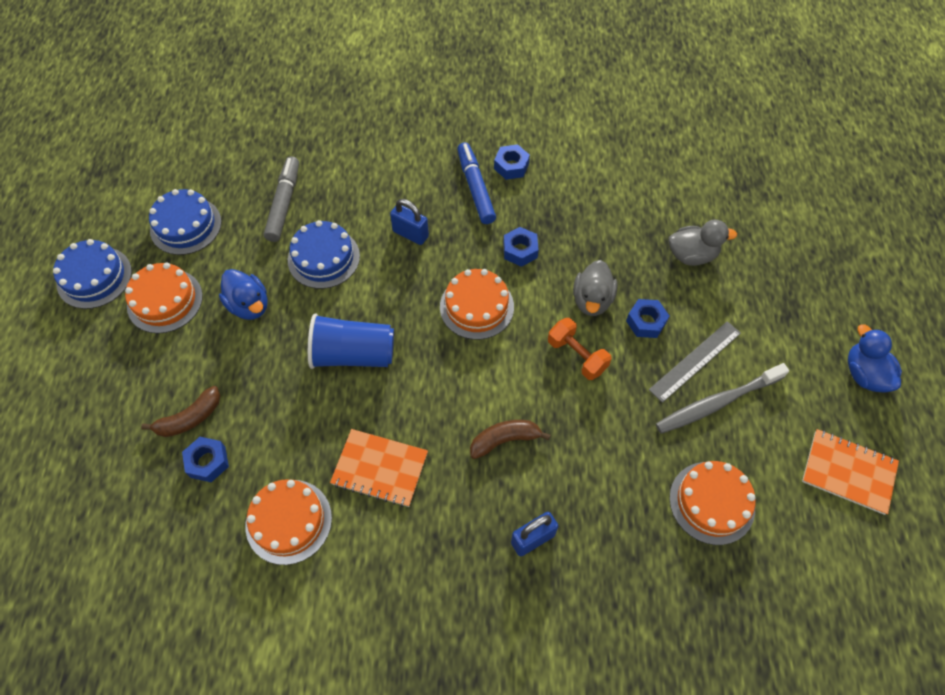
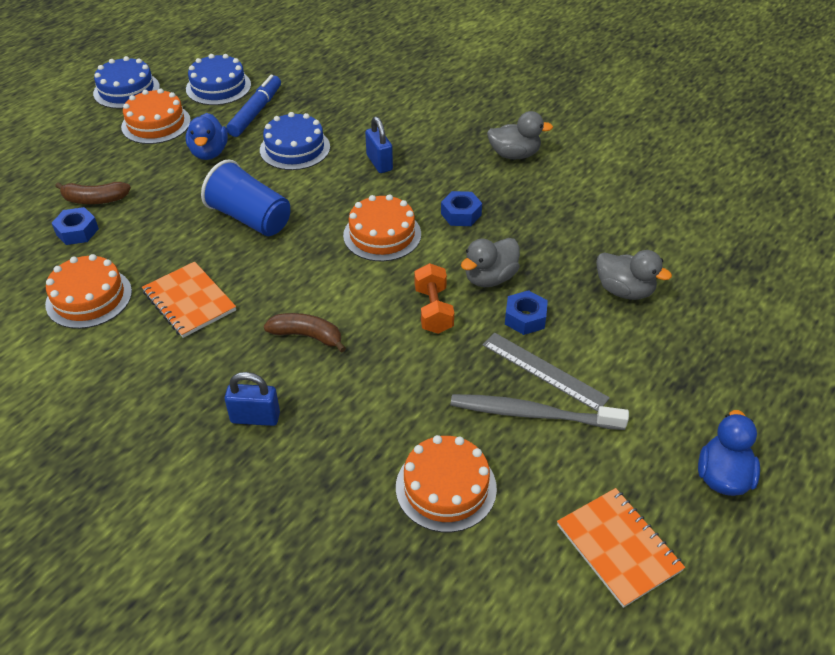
camera: 35 degrees right, 15 degrees down
grey marker [264,156,299,242] -> none
blue marker [457,142,496,224] -> blue marker moved to [226,75,281,137]
blue nut [494,144,530,180] -> grey duck [487,111,553,159]
grey ruler [649,321,741,403] -> grey ruler turned 45 degrees clockwise [482,332,610,412]

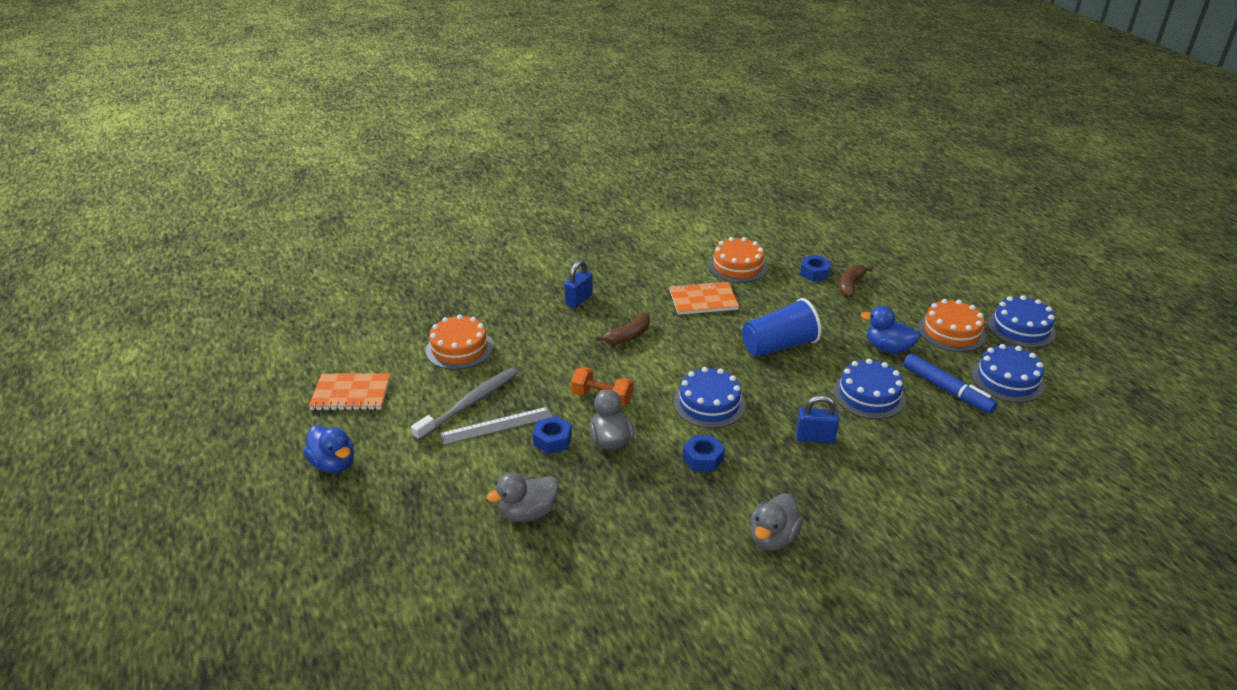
camera: 120 degrees right, 10 degrees down
orange cake [343,194,421,261] -> blue cake [673,367,746,428]

